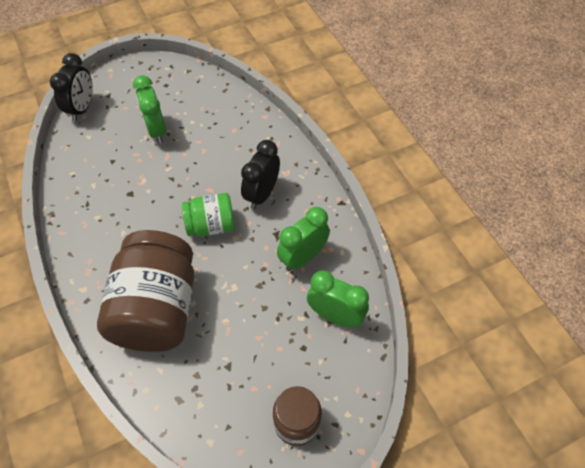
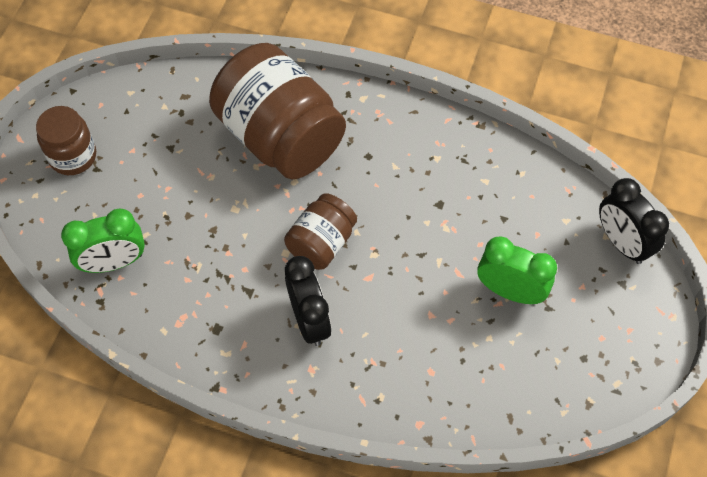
camera: 135 degrees right, 5 degrees up
green jar [182,193,235,237] -> brown jar [284,193,357,270]
green clock [277,207,330,271] -> none

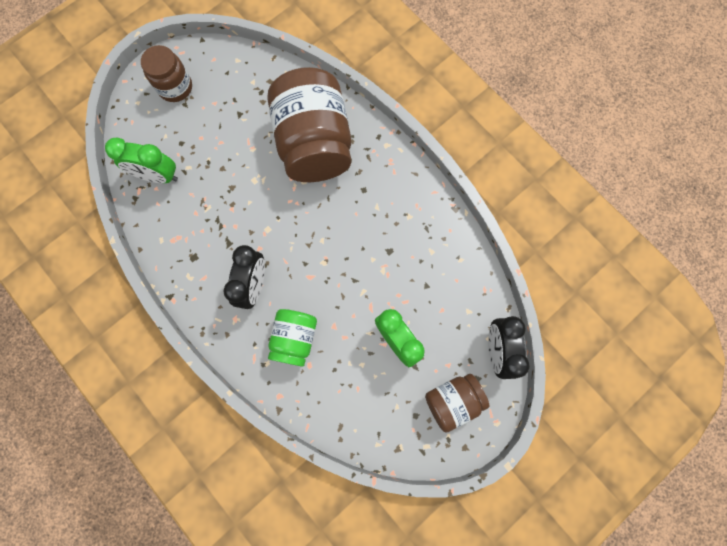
camera: 30 degrees right, 15 degrees up
brown jar [284,193,357,270] -> brown jar moved to [425,374,489,433]
none -> green jar [268,309,317,367]

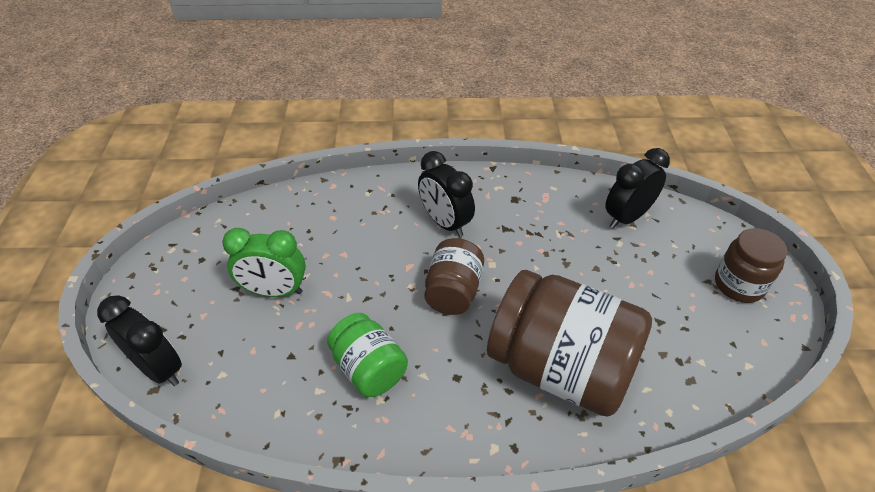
camera: 130 degrees right, 30 degrees down
green clock [105,138,178,183] -> black clock [605,148,670,229]
green jar [268,309,317,367] -> green jar moved to [327,313,408,397]
brown jar [425,374,489,433] -> brown jar moved to [424,238,484,315]

